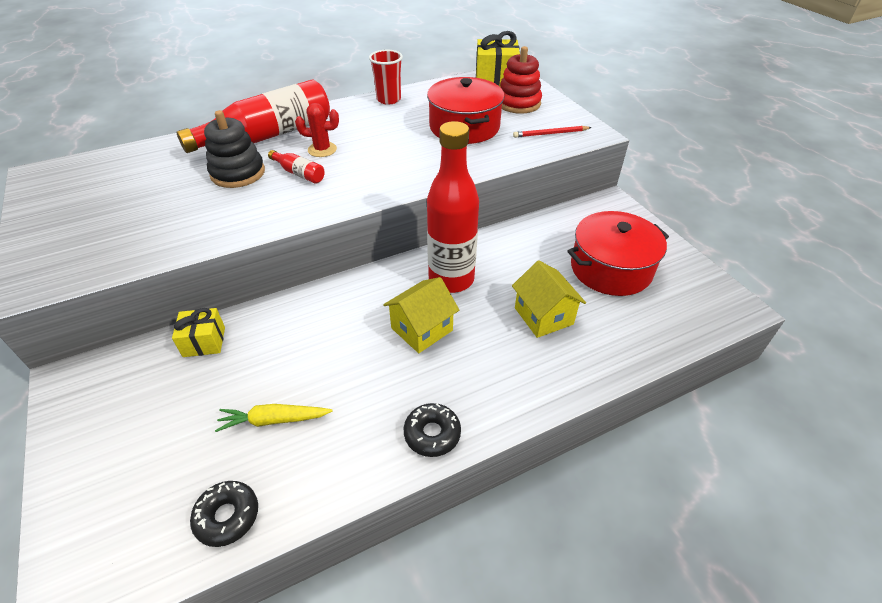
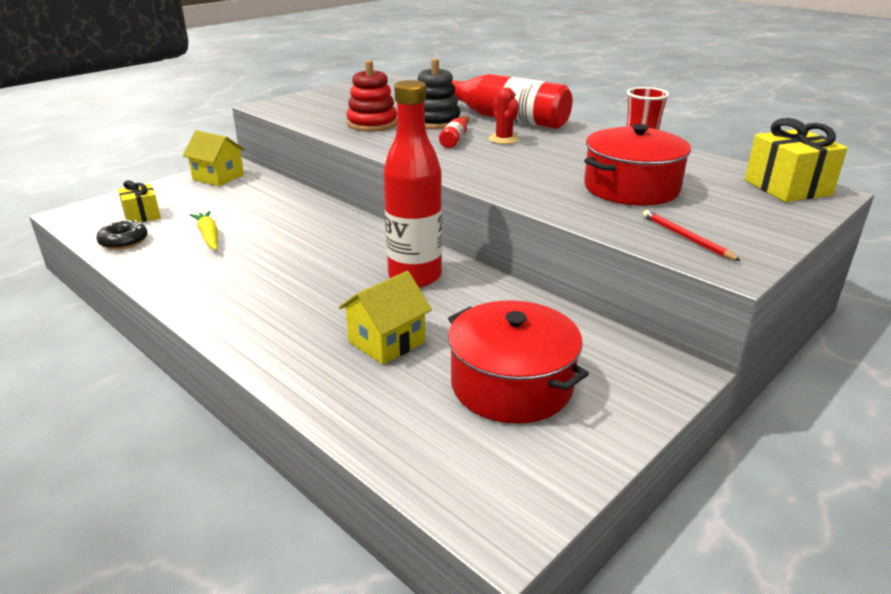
camera: 70 degrees right, 15 degrees down
yellow gift [172,308,225,357] -> yellow gift moved to [118,180,161,222]
yellow house [383,277,459,353] -> yellow house moved to [183,130,245,186]
black donut [403,403,461,457] -> none
red stacking toy [500,46,542,114] -> red stacking toy moved to [346,60,397,132]

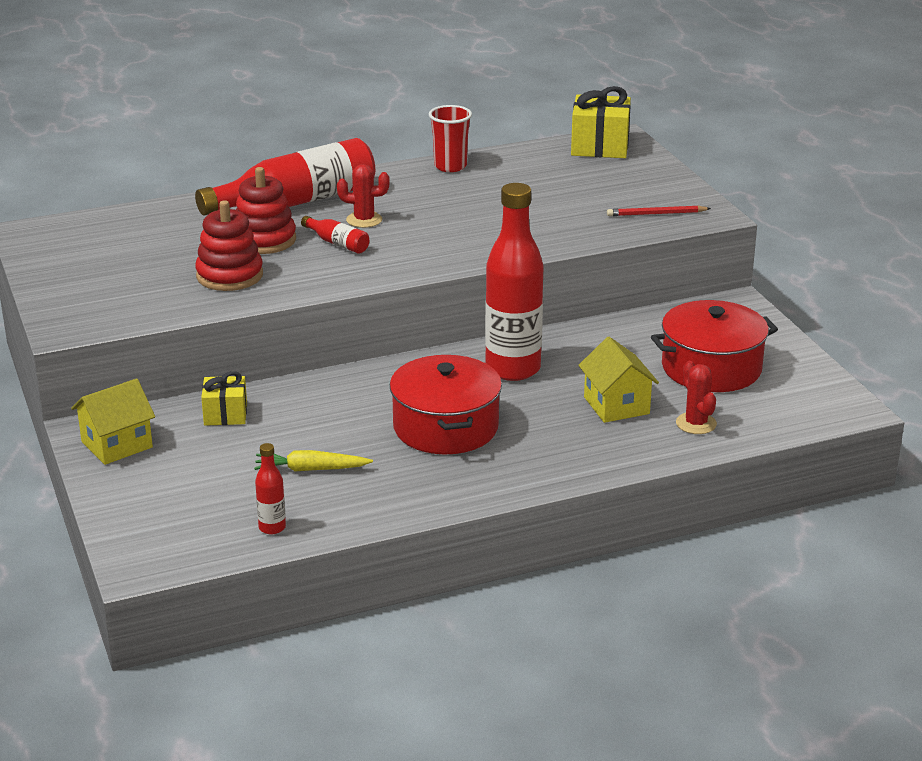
camera: 65 degrees left, 0 degrees up
black donut [96,219,148,250] -> red bottle [255,443,286,534]
yellow gift [118,180,161,222] -> yellow gift moved to [201,371,247,426]
black stacking toy [418,58,461,129] -> red stacking toy [236,167,296,254]
red pot [584,124,691,206] -> red pot moved to [390,355,502,454]
none -> red cactus [676,361,717,434]

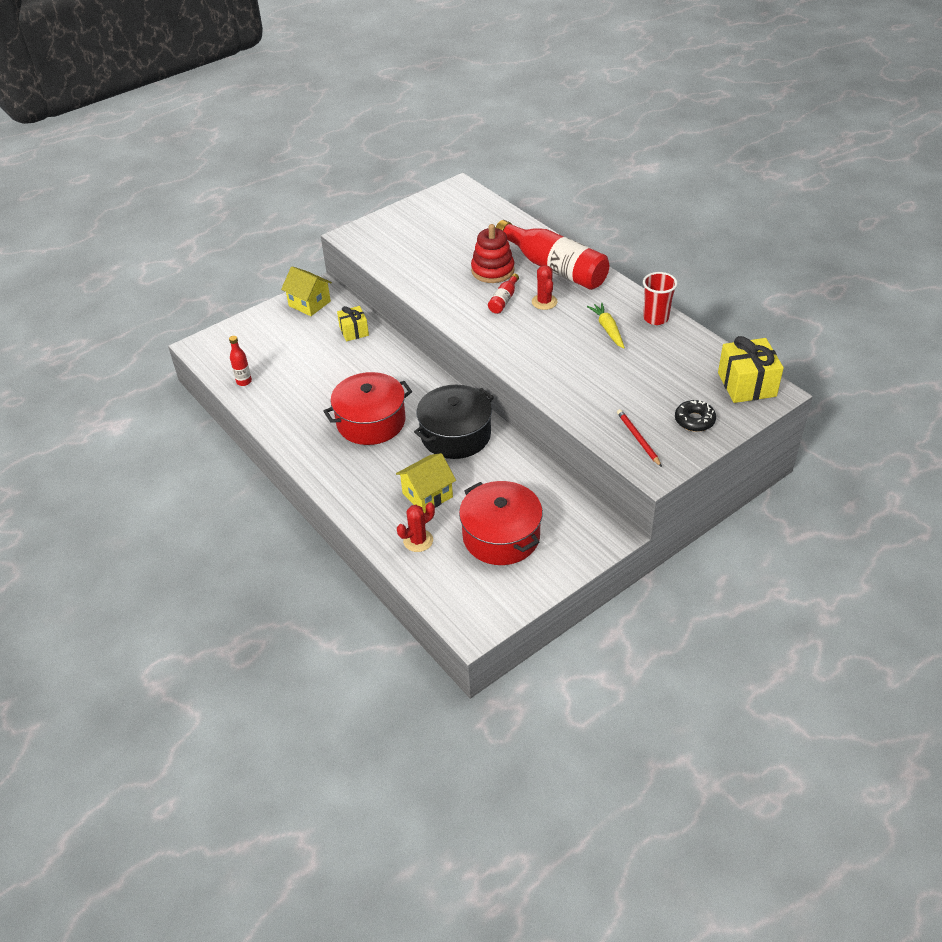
camera: 75 degrees right, 15 degrees up
red stacking toy [195,200,263,291] -> none
yellow carrot [254,450,373,472] -> yellow carrot moved to [587,303,625,349]
red bottle [485,183,544,381] -> black pot [414,385,494,459]
none -> black donut [675,400,716,432]

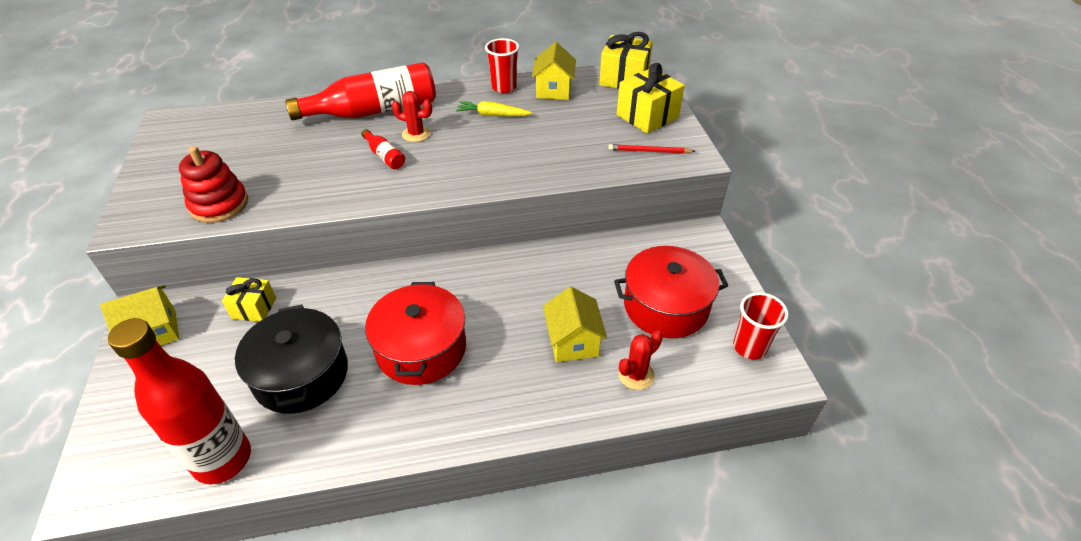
camera: 65 degrees left, 0 degrees up
red bottle [229,336,252,386] -> red bottle [108,318,251,484], size x2.35
red cactus [397,502,435,552] -> red cactus turned 60 degrees clockwise [618,330,663,390]
black pot [414,385,494,459] -> black pot moved to [235,305,348,414]
red stacking toy [471,224,515,283] -> red stacking toy moved to [179,146,248,223]
black donut [675,400,716,432] -> yellow gift [617,63,685,134]
none -> yellow house [532,42,576,100]
none -> red cup [733,292,789,360]

